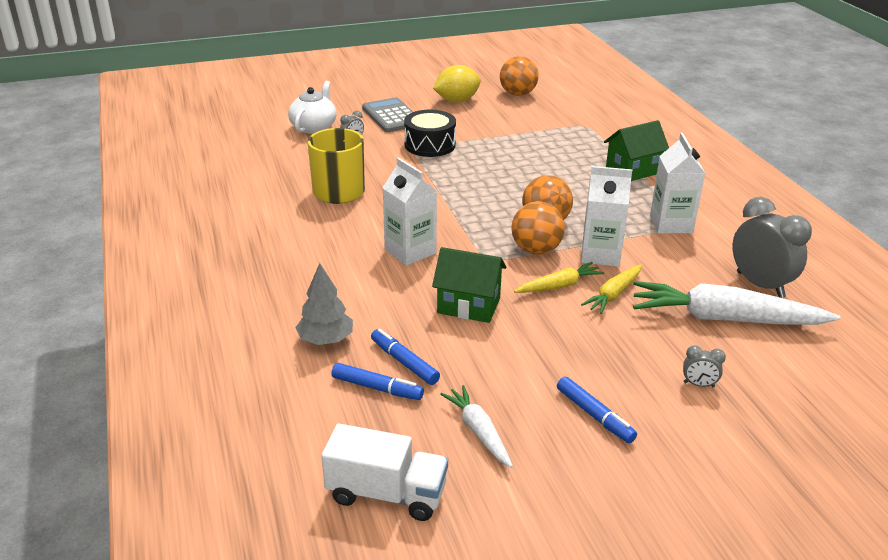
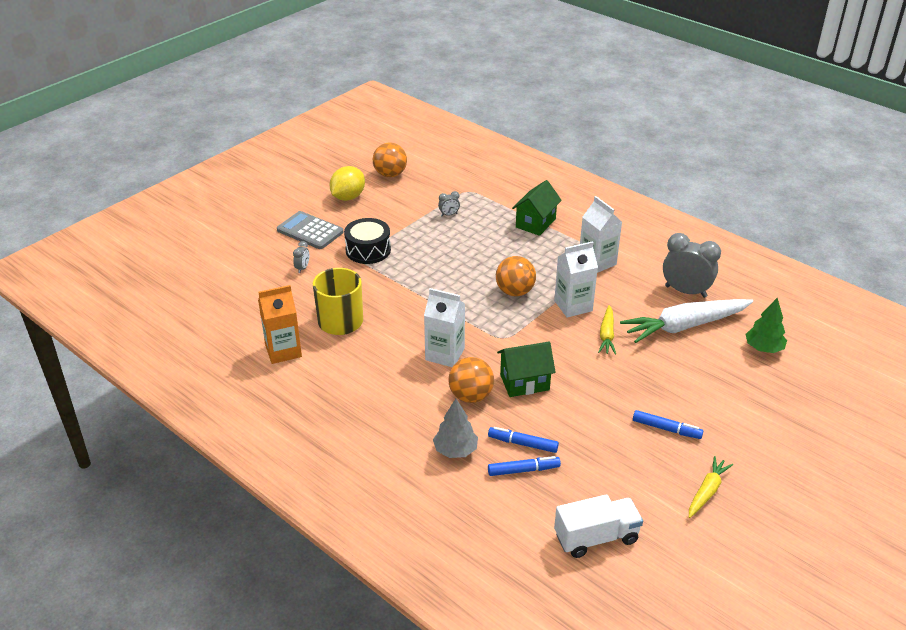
camera: 30 degrees left, 5 degrees up
white teapot [288,81,337,134] -> none
white carrot [440,385,513,468] -> none
orange ball [512,201,565,255] -> orange ball moved to [448,357,494,403]
yellow carrot [514,262,604,293] -> yellow carrot moved to [689,456,733,518]
grey clock [683,345,726,387] -> grey clock moved to [438,191,460,216]
none -> orange carton [258,285,302,364]
none -> green tree [745,298,787,353]

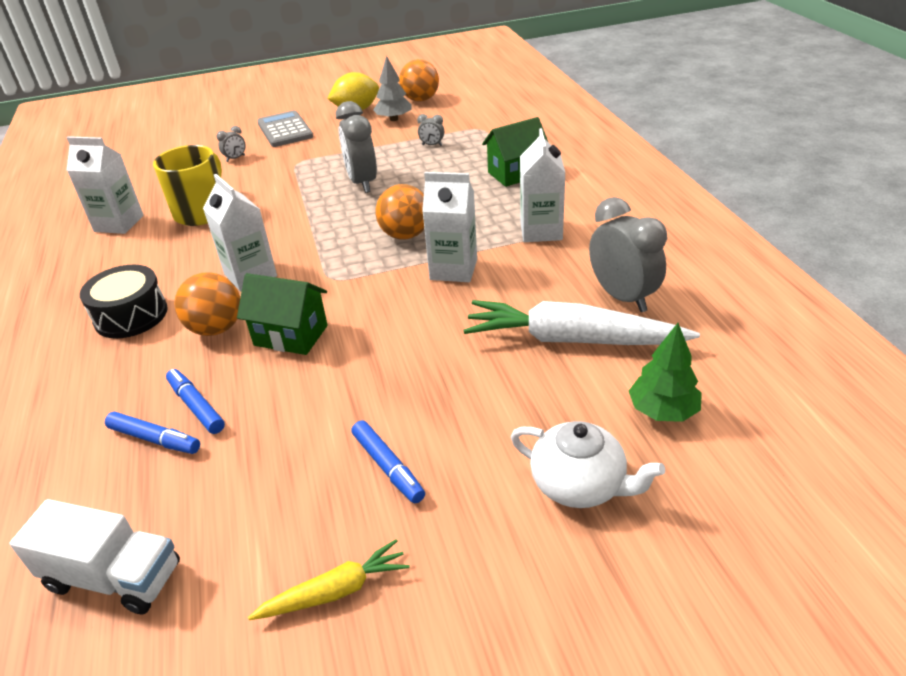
camera: 35 degrees right, 0 degrees up
orange carton [258,285,302,364] -> white carton [66,136,144,234]
black drum [344,218,391,264] -> black drum moved to [80,265,168,339]
grey tree [433,399,478,458] -> grey tree moved to [373,56,412,121]
yellow carrot [598,305,616,355] -> none
none -> grey clock [336,101,377,193]
none -> white teapot [511,421,665,508]

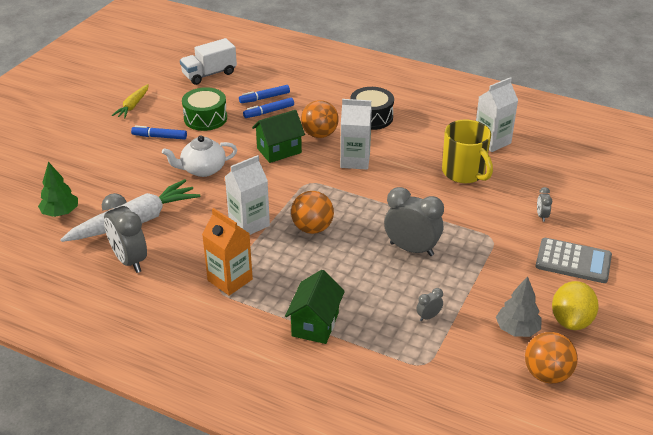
camera: 130 degrees right, 0 degrees up
blue marker [166,369,225,434] -> blue marker turned 150 degrees clockwise [243,98,294,118]
white teapot [511,421,665,508] -> white teapot moved to [162,136,237,177]
white carton [520,128,565,242] -> orange carton [202,208,253,296]
grey clock [589,197,667,312] -> grey clock turned 45 degrees clockwise [102,193,147,273]
none -> green drum [182,87,227,131]

